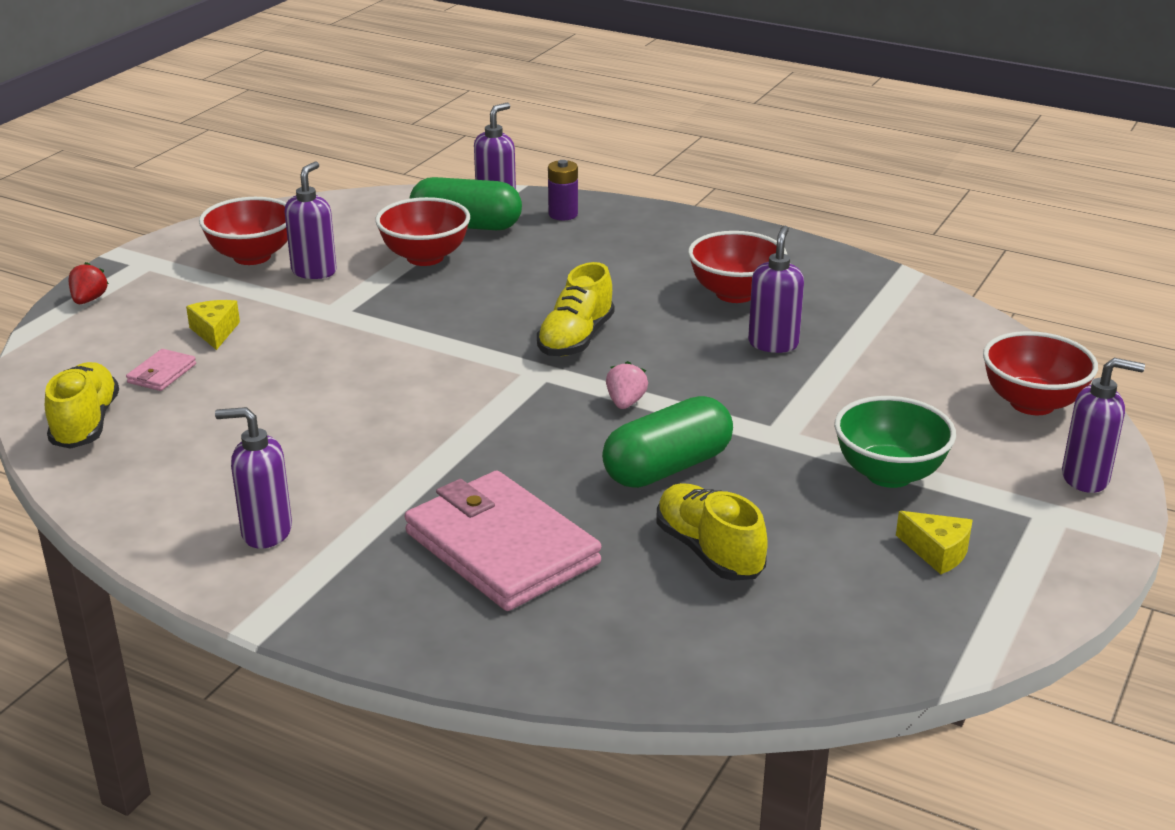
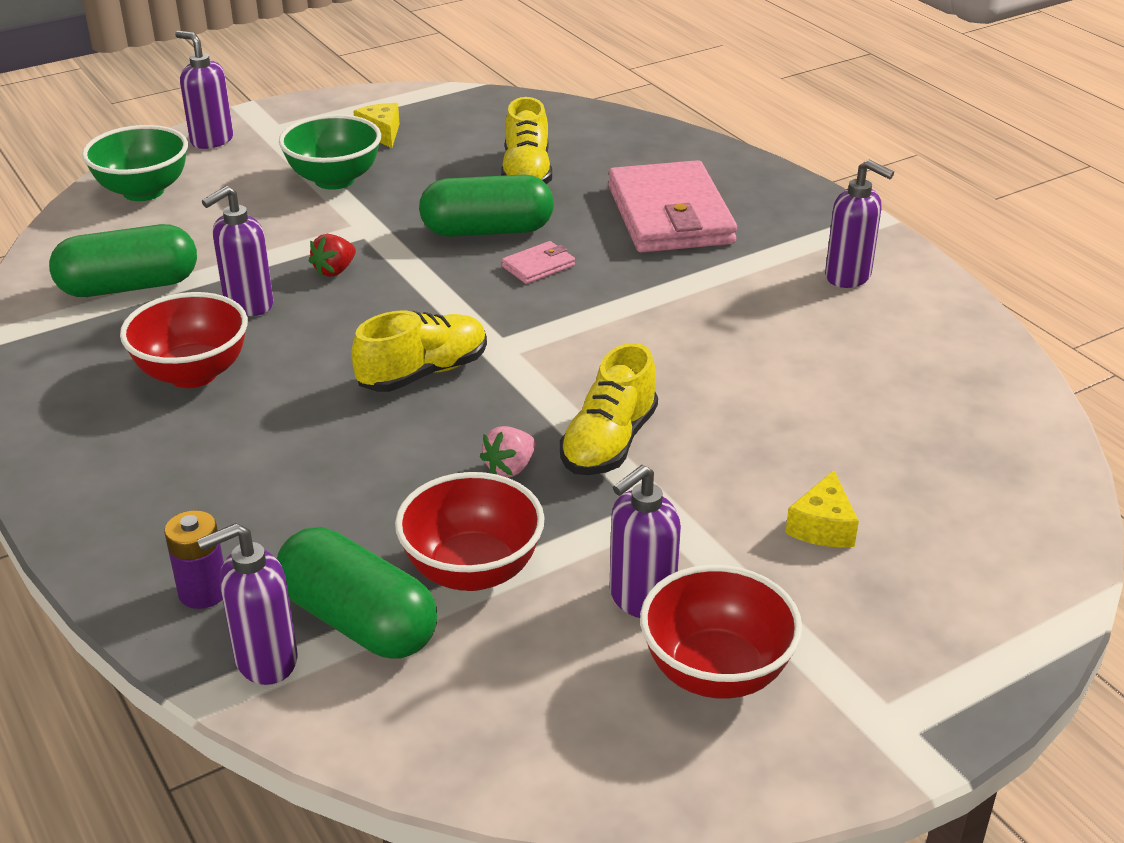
camera: 150 degrees left, 5 degrees up
yellow shoe [45,362,119,449] -> yellow shoe moved to [560,343,658,475]
red strawberry [68,262,109,304] -> red strawberry moved to [309,234,356,277]
pink wallet [126,349,196,391] -> pink wallet moved to [502,241,575,284]
pink strawberry [606,361,648,409] -> pink strawberry moved to [480,426,536,477]
red bowl [983,331,1098,415] -> green bowl [82,125,188,201]
none -> green capsule [49,224,197,297]

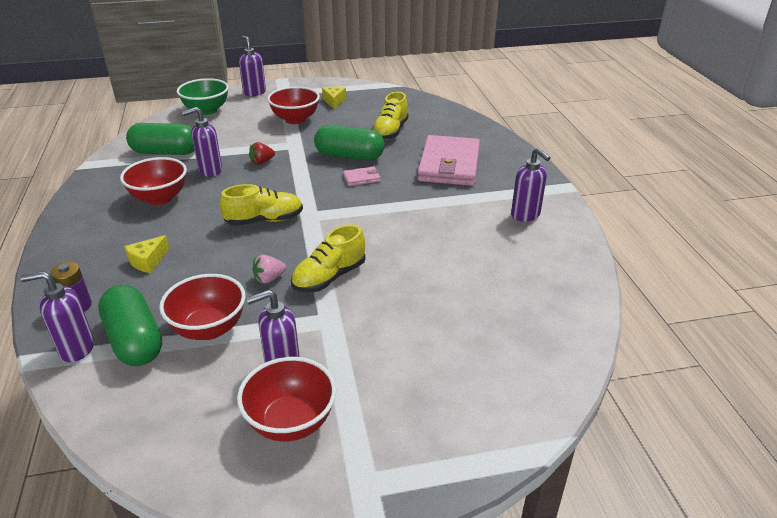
camera: 20 degrees right, 0 degrees up
green bowl [279,114,381,190] -> red bowl [267,86,320,124]
yellow cheese [785,470,859,547] -> yellow cheese moved to [124,235,169,273]

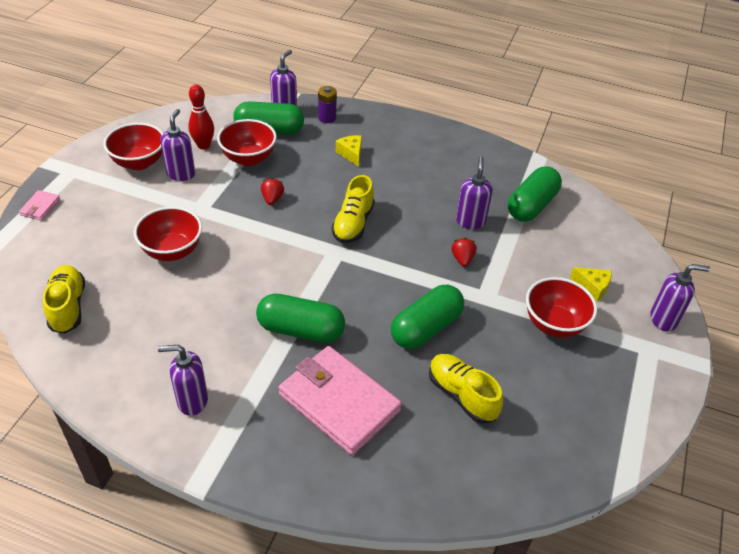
camera: 120 degrees right, 10 degrees up
red bowl [120,157,187,205] -> red bowl moved to [134,206,202,261]
green bowl [177,78,229,115] -> none
pink strawberry [253,255,286,284] -> red strawberry [261,178,284,205]
yellow shoe [291,224,365,293] -> yellow shoe moved to [43,265,85,334]
yellow cheese [322,87,346,109] -> yellow cheese moved to [570,267,612,301]
pink wallet [343,166,381,186] -> pink wallet moved to [19,190,60,221]
none -> red bowling pin [188,84,214,150]
none -> green capsule [256,294,345,343]

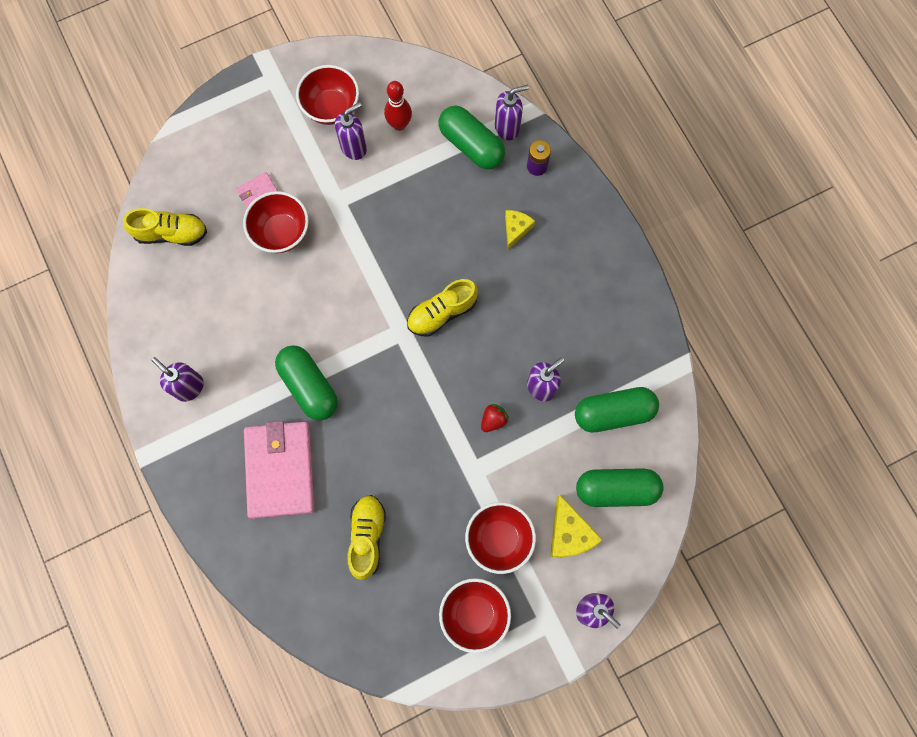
camera: 45 degrees right, 30 degrees up
pink wallet [19,190,60,221] -> pink wallet moved to [236,172,278,208]
yellow shoe [43,265,85,334] -> yellow shoe turned 60 degrees clockwise [123,208,207,246]
red bowl [217,119,277,166] -> red bowl moved to [439,578,511,653]
red strawberry [261,178,284,205] -> none
green capsule [391,285,464,349] -> green capsule moved to [576,468,663,507]
yellow cheese [570,267,612,301] -> yellow cheese [550,494,603,557], size x1.54

